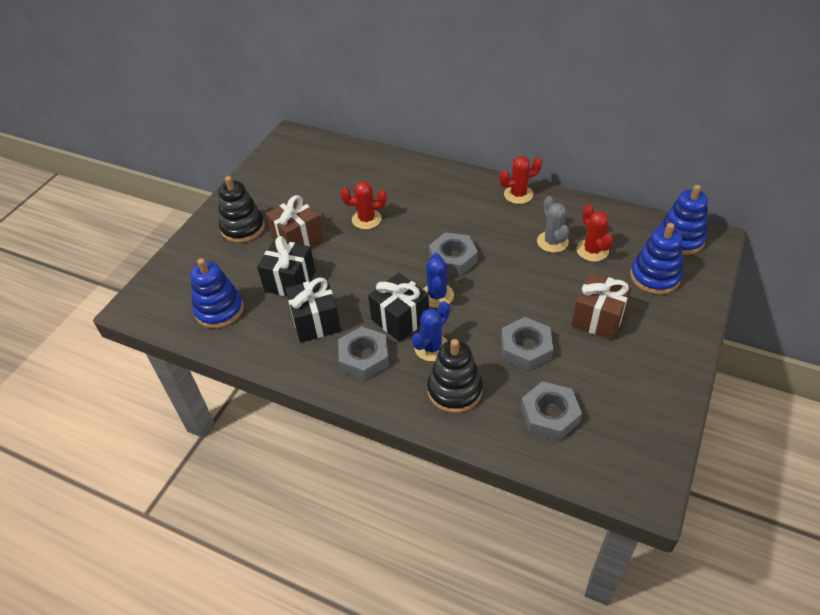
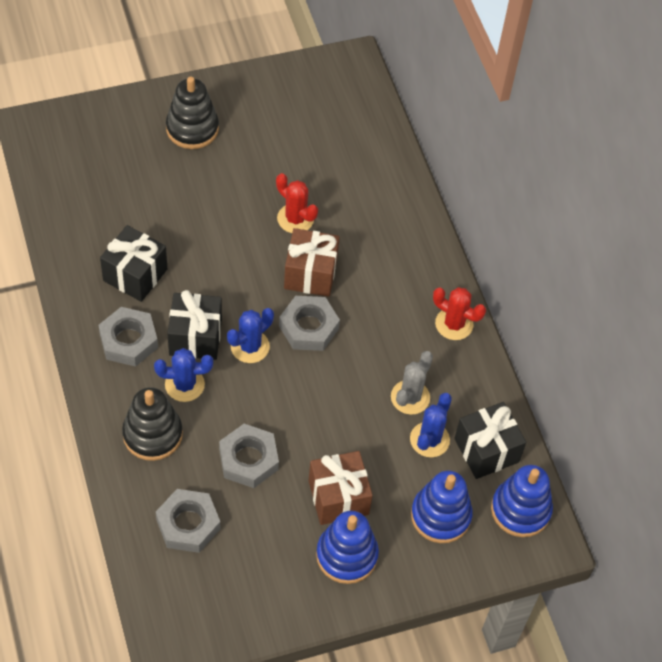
camera: 40 degrees right, 10 degrees up
blue stacking toy [191,258,244,328] -> blue stacking toy moved to [316,511,379,584]
black gift [257,236,316,297] -> black gift moved to [454,402,526,479]
brown gift [266,195,323,247] -> brown gift moved to [284,228,339,297]
red cactus [576,205,613,262] -> blue cactus [410,393,452,457]

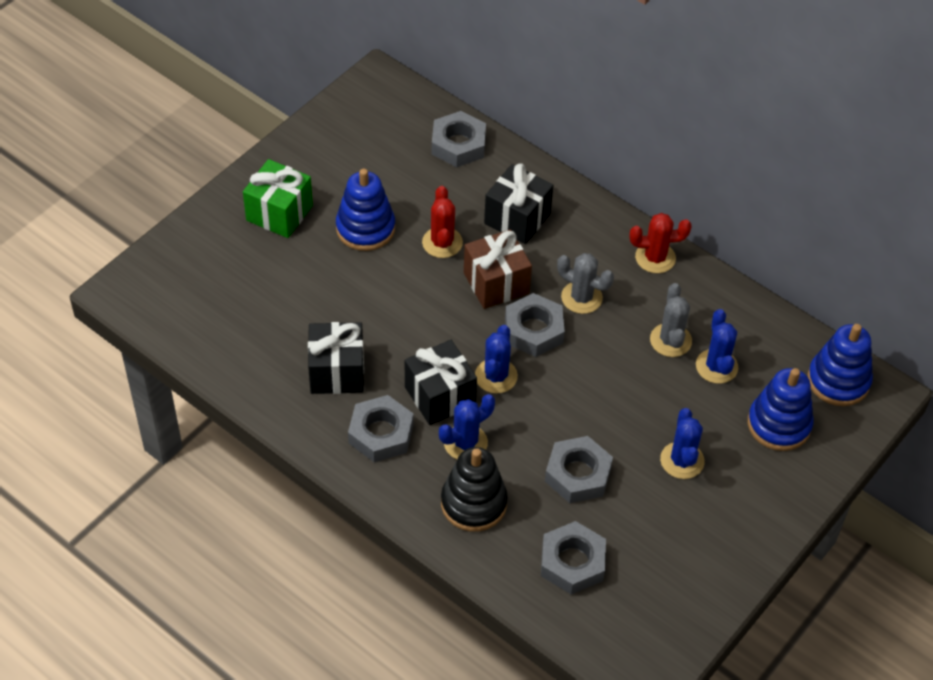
camera: 30 degrees left, 5 degrees down
black stacking toy [166,76,219,149] -> green gift [243,159,313,238]
red cactus [276,173,318,233] -> red cactus turned 75 degrees clockwise [422,186,463,258]
brown gift [309,451,373,525] -> blue cactus [660,408,705,479]
blue stacking toy [316,511,379,584] -> blue stacking toy moved to [336,169,395,251]
black gift [454,402,526,479] -> black gift moved to [484,163,553,244]
none -> grey nut [432,111,486,167]
none -> grey cactus [557,253,614,314]

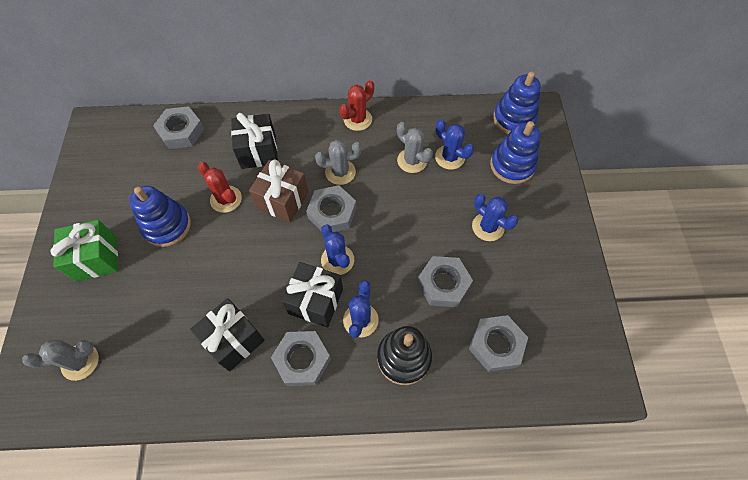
camera: 40 degrees left, 10 degrees up
none -> grey cactus [22,340,99,381]

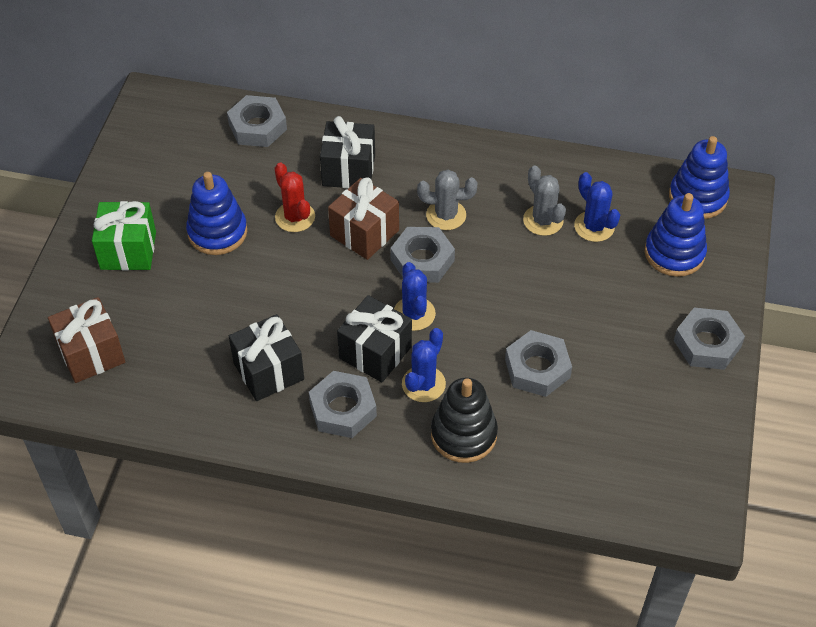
camera: 15 degrees right, 10 degrees down
grey cactus [22,340,99,381] -> brown gift [48,297,125,383]
red cactus [339,80,374,131] -> none
grey nut [469,315,528,372] -> grey nut moved to [674,307,745,370]
blue cactus [472,194,518,241] -> none

